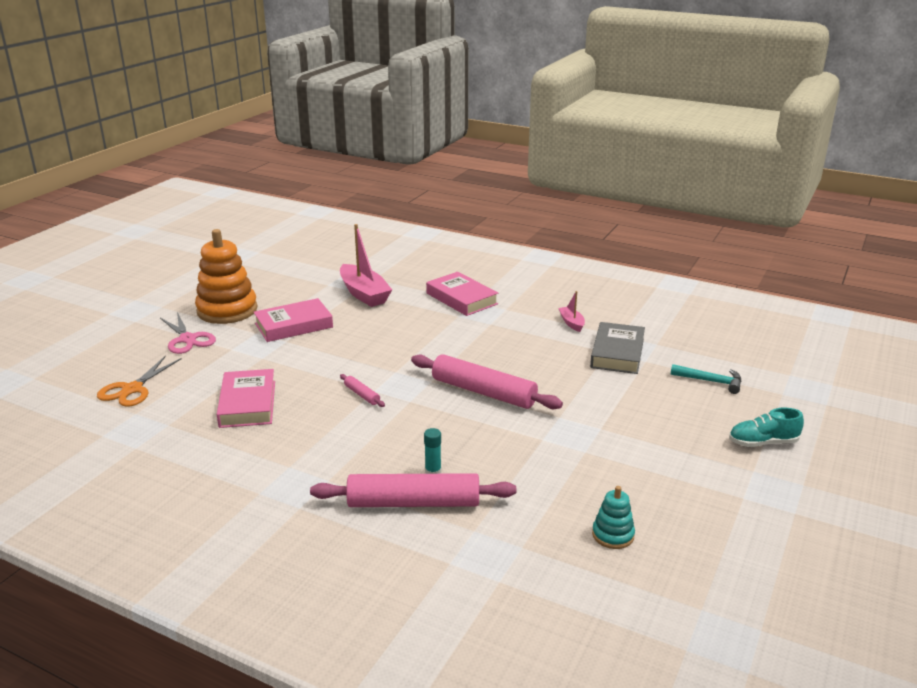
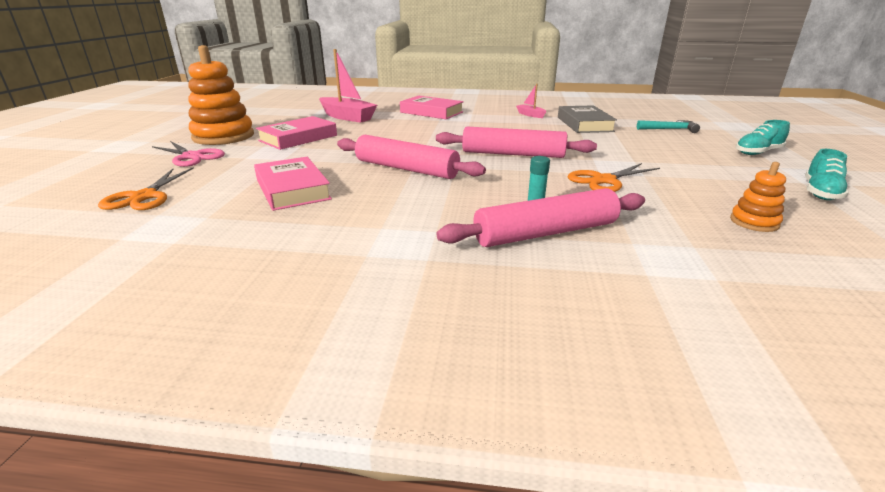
camera: 20 degrees left, 0 degrees up
pink rolling pin [340,374,385,407] -> pink rolling pin [337,135,486,179], size x2.29
turquoise stacking toy [592,486,635,549] -> orange stacking toy [730,162,786,232]
none -> orange scissors [568,163,660,192]
none -> turquoise shoe [805,149,849,200]

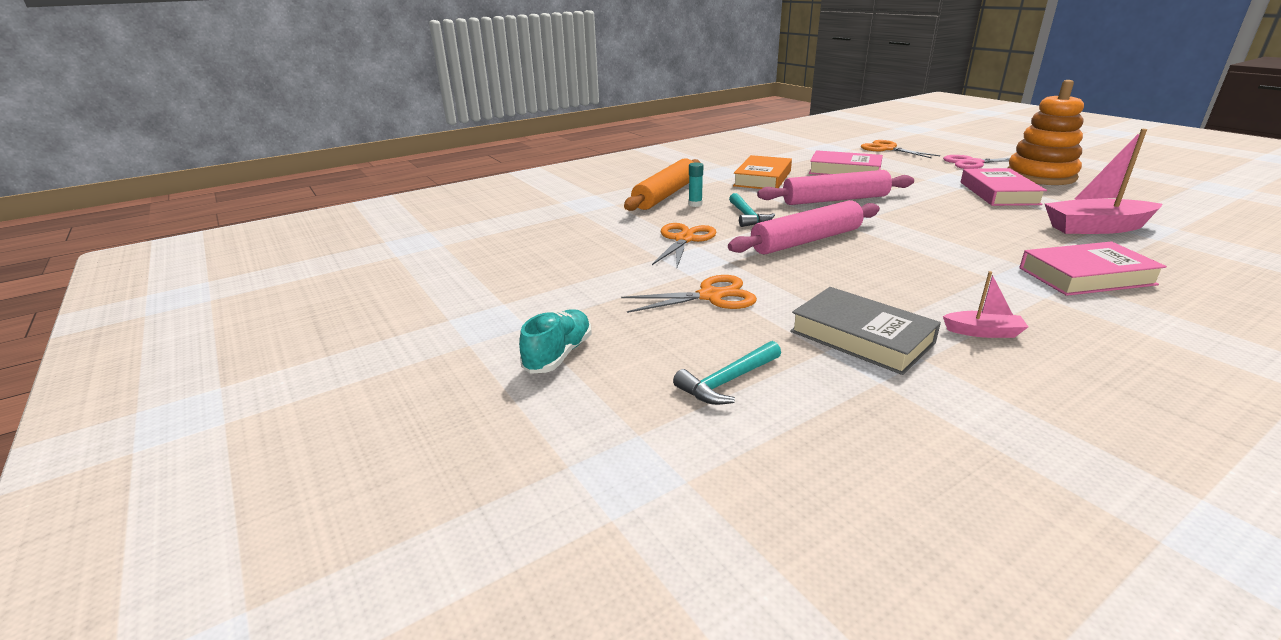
camera: 140 degrees right, 0 degrees up
pink rolling pin [436,188,645,247] -> orange rolling pin [624,158,701,211]
orange stacking toy [730,162,786,232] -> none
turquoise shoe [805,149,849,200] -> none
none -> orange scissors [621,275,757,313]
none -> turquoise hammer [729,193,775,227]
none -> orange book [733,155,792,189]

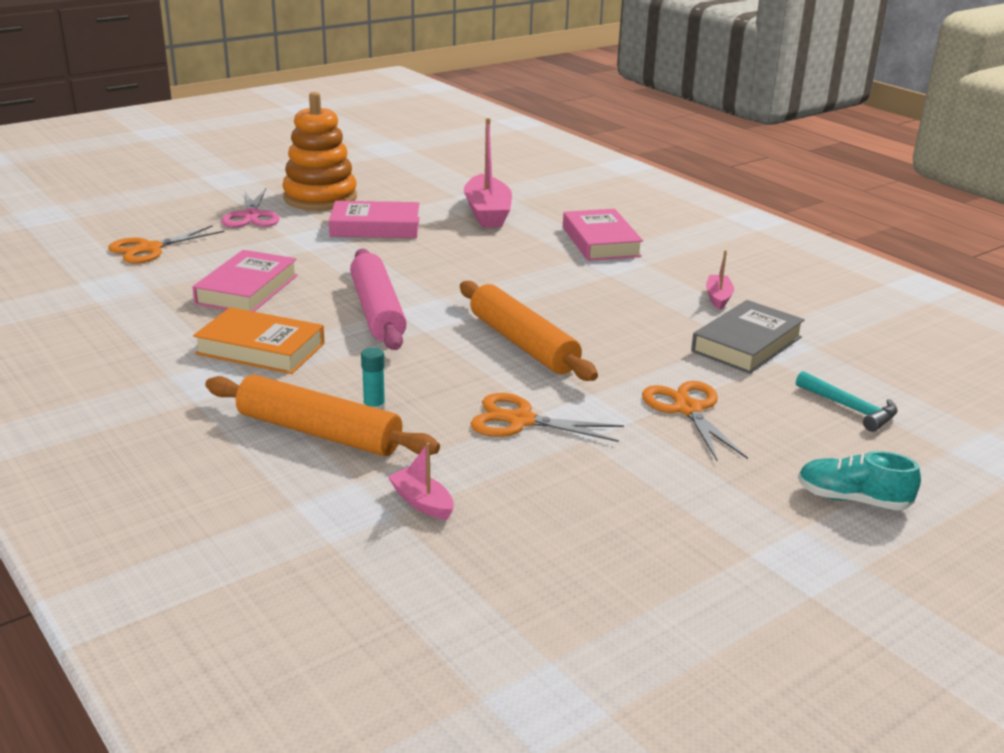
camera: 95 degrees left, 0 degrees up
pink rolling pin [728,200,880,255] -> orange rolling pin [460,281,598,381]
turquoise hammer [729,193,775,227] -> none
none -> pink boat [388,443,454,520]

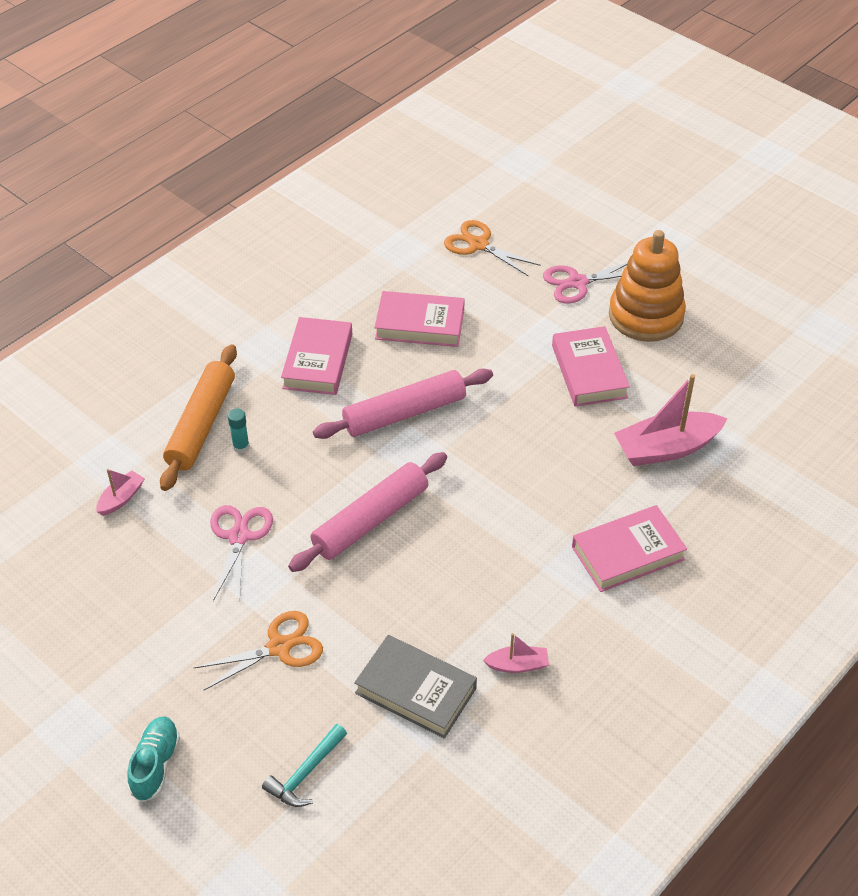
camera: 80 degrees right, 20 degrees up
orange book [193,307,325,374] -> pink book [281,317,352,395]
orange rolling pin [460,281,598,381] -> pink rolling pin [288,452,447,572]
orange scissors [470,393,624,442] -> pink scissors [210,505,273,602]

